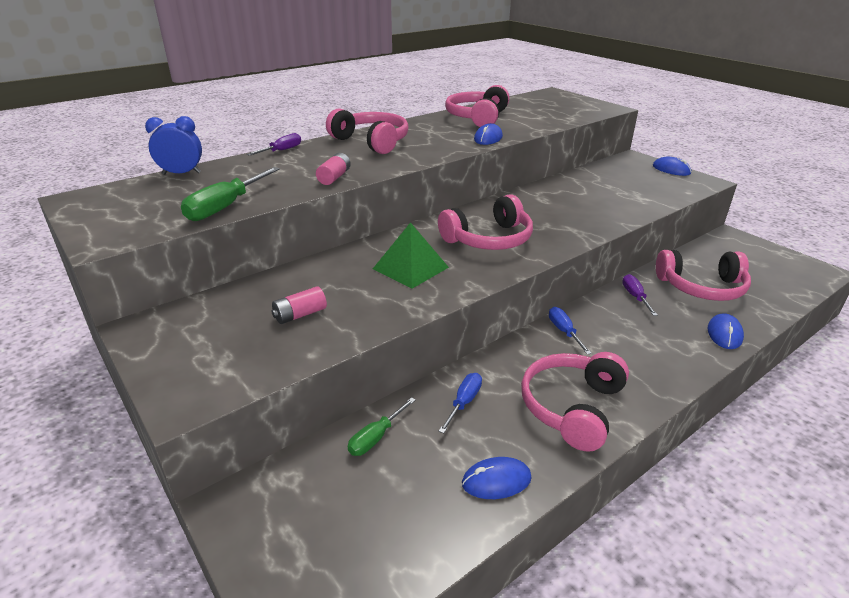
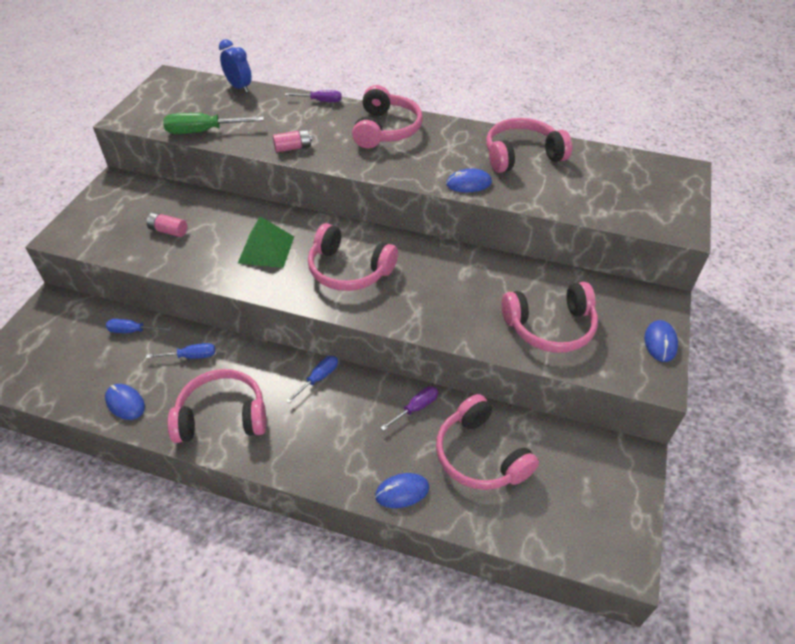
camera: 55 degrees right, 15 degrees up
green screwdriver [348,397,416,456] -> blue screwdriver [106,319,172,333]
none -> pink headphones [502,282,598,353]

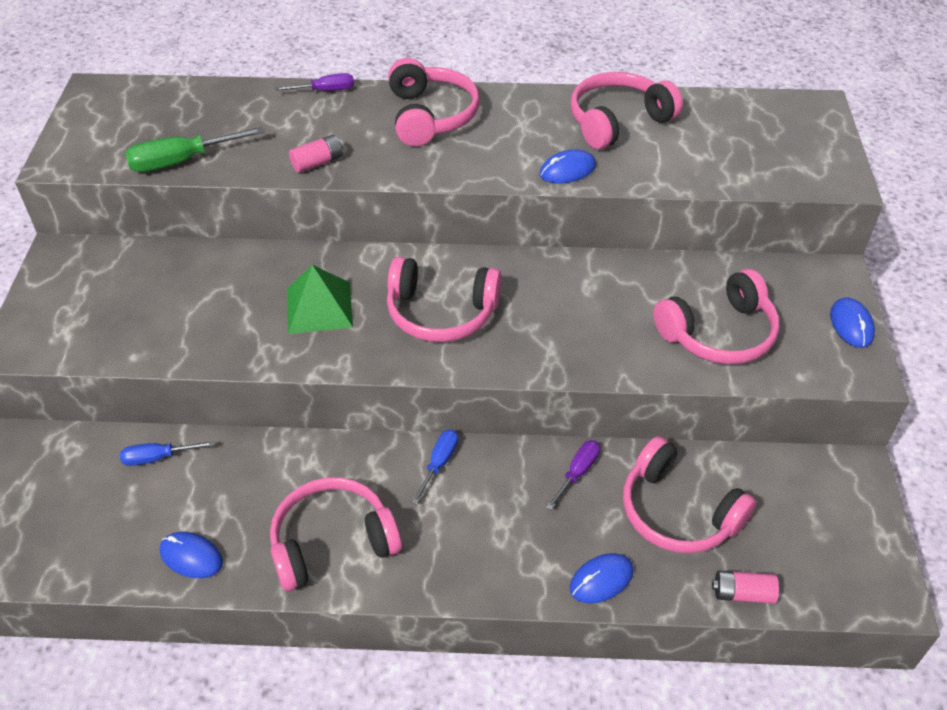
camera: 15 degrees left, 0 degrees up
pink battery [146,212,187,237] -> pink battery moved to [712,571,779,604]
blue screwdriver [146,343,215,359] -> none
blue clock [219,39,252,93] -> none

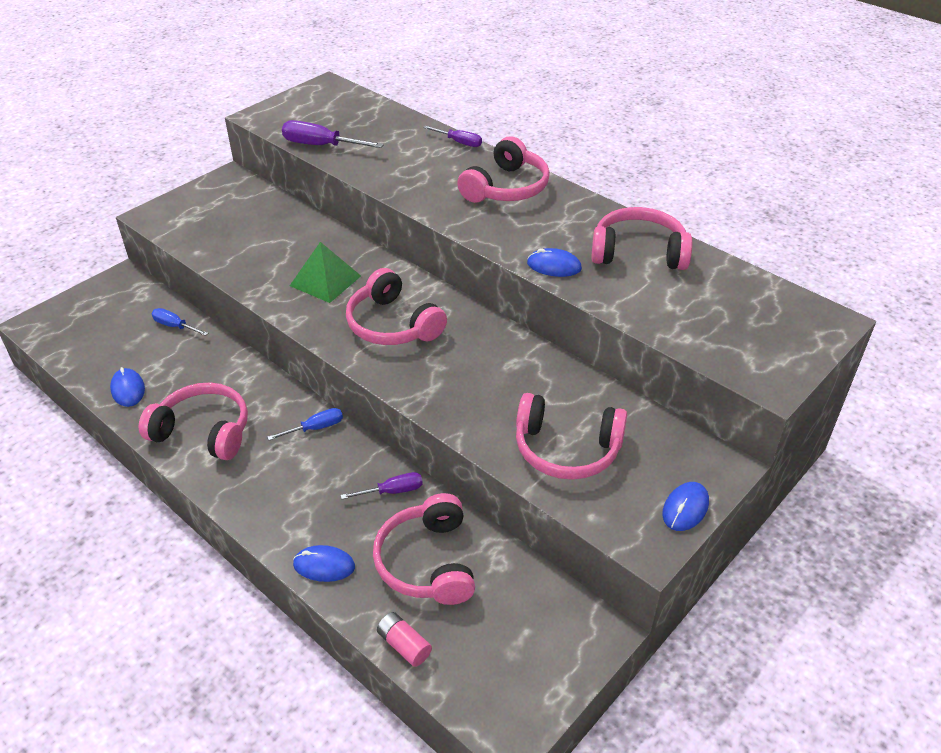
camera: 40 degrees right, 5 degrees down
green screwdriver [125,126,265,172] -> purple screwdriver [282,120,384,148]
pink battery [289,135,342,173] -> none

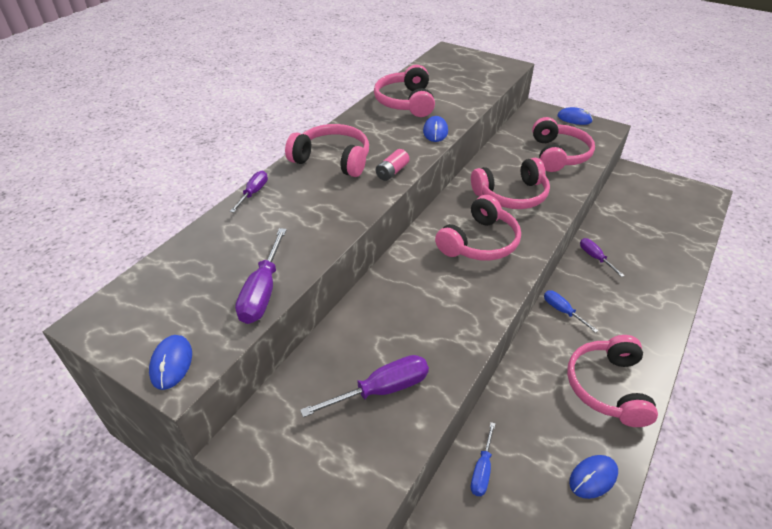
camera: 100 degrees left, 0 degrees up
green pyramid [290,242,361,303] -> none
blue mouse [293,545,355,582] -> blue mouse moved to [149,335,192,390]
pink headphones [373,493,475,605] -> pink headphones moved to [471,157,550,209]
pink battery [377,612,432,667] -> pink battery moved to [376,149,409,181]
none -> purple screwdriver [300,355,429,418]

